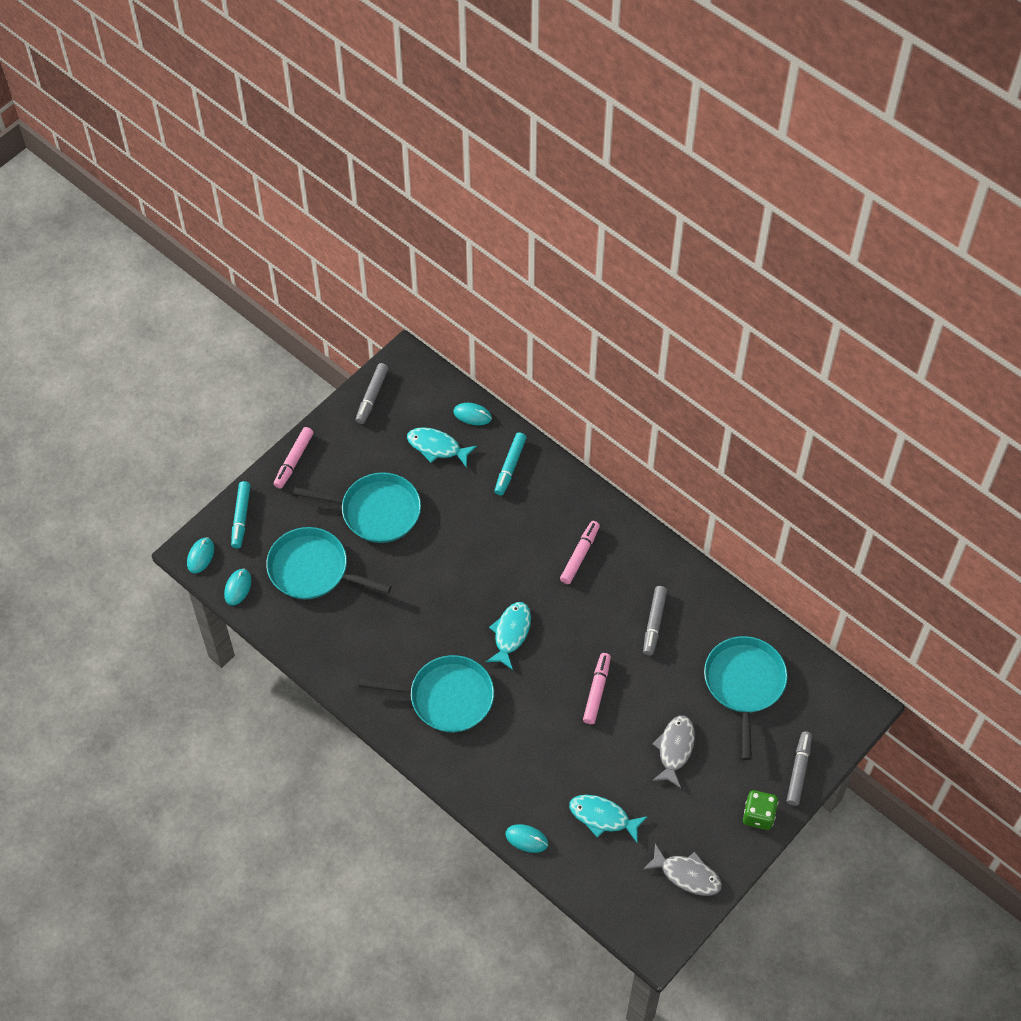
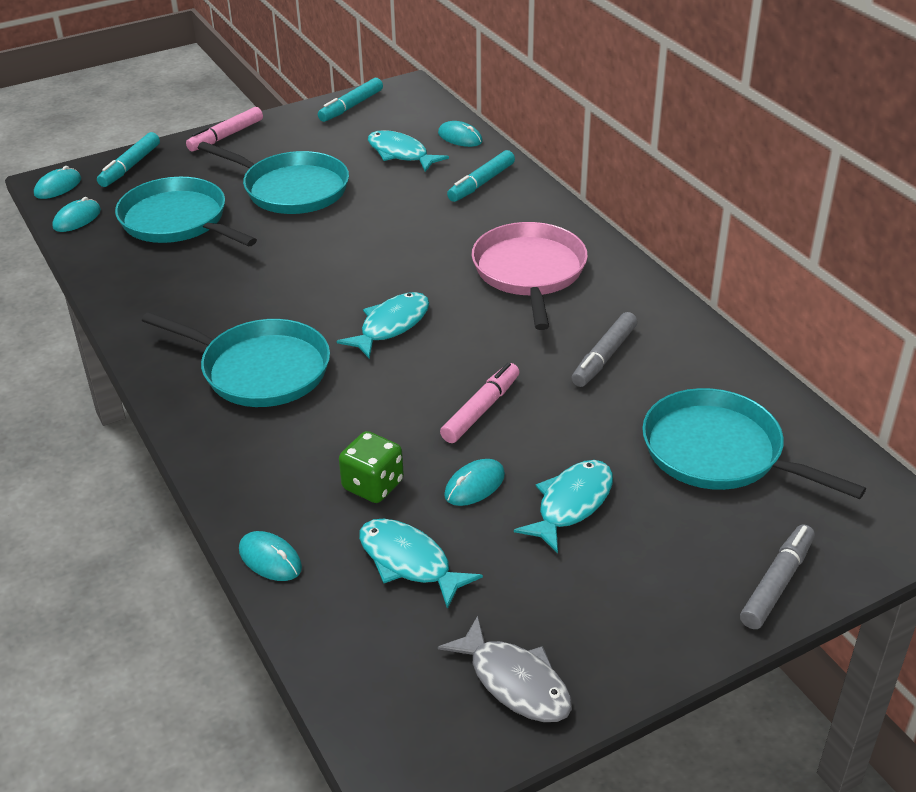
camera: 20 degrees right, 20 degrees down
grey marker [356,363,388,424] -> turquoise marker [318,78,383,122]
pink marker [560,521,600,584] -> pink pan [472,222,588,330]
grey fish [652,716,695,788] -> turquoise fish [514,460,613,553]
turquoise pan [704,636,788,760] -> turquoise pan turned 75 degrees counterclockwise [642,388,866,499]
green dice [743,790,778,830] -> green dice moved to [339,431,404,503]
none -> turquoise mouse [444,459,505,506]

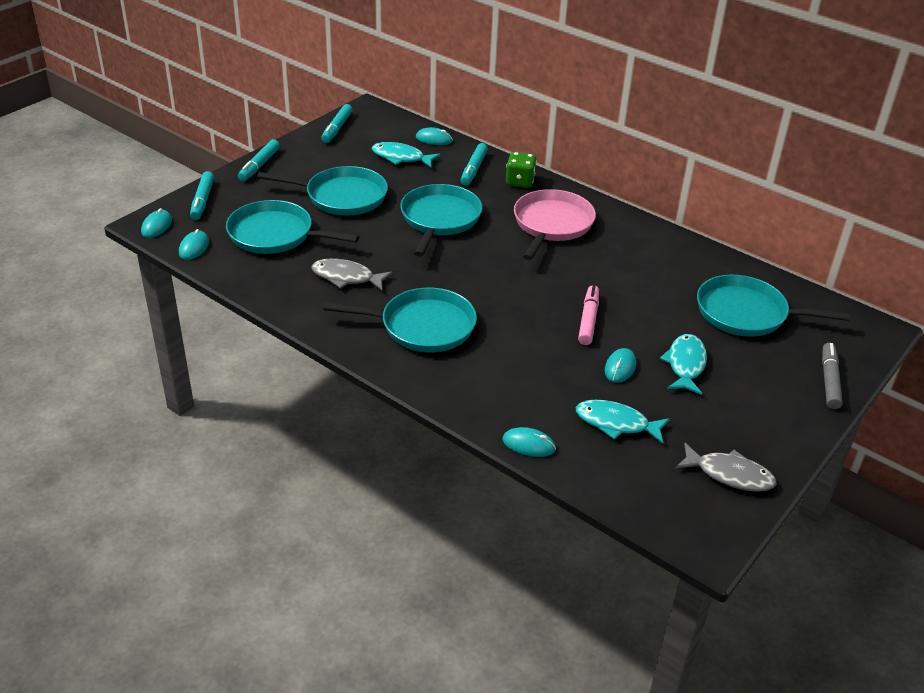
camera: 25 degrees left, 0 degrees up
pink marker [186,107,263,152] -> turquoise marker [238,139,280,181]
turquoise fish [337,292,429,359] -> none
green dice [339,431,404,503] -> green dice moved to [506,152,537,188]
pink pan [472,222,588,330] -> pink pan turned 45 degrees clockwise [514,189,596,260]
grey marker [572,312,637,387] -> none
none -> grey fish [311,259,392,291]
none -> turquoise pan [400,184,482,256]

